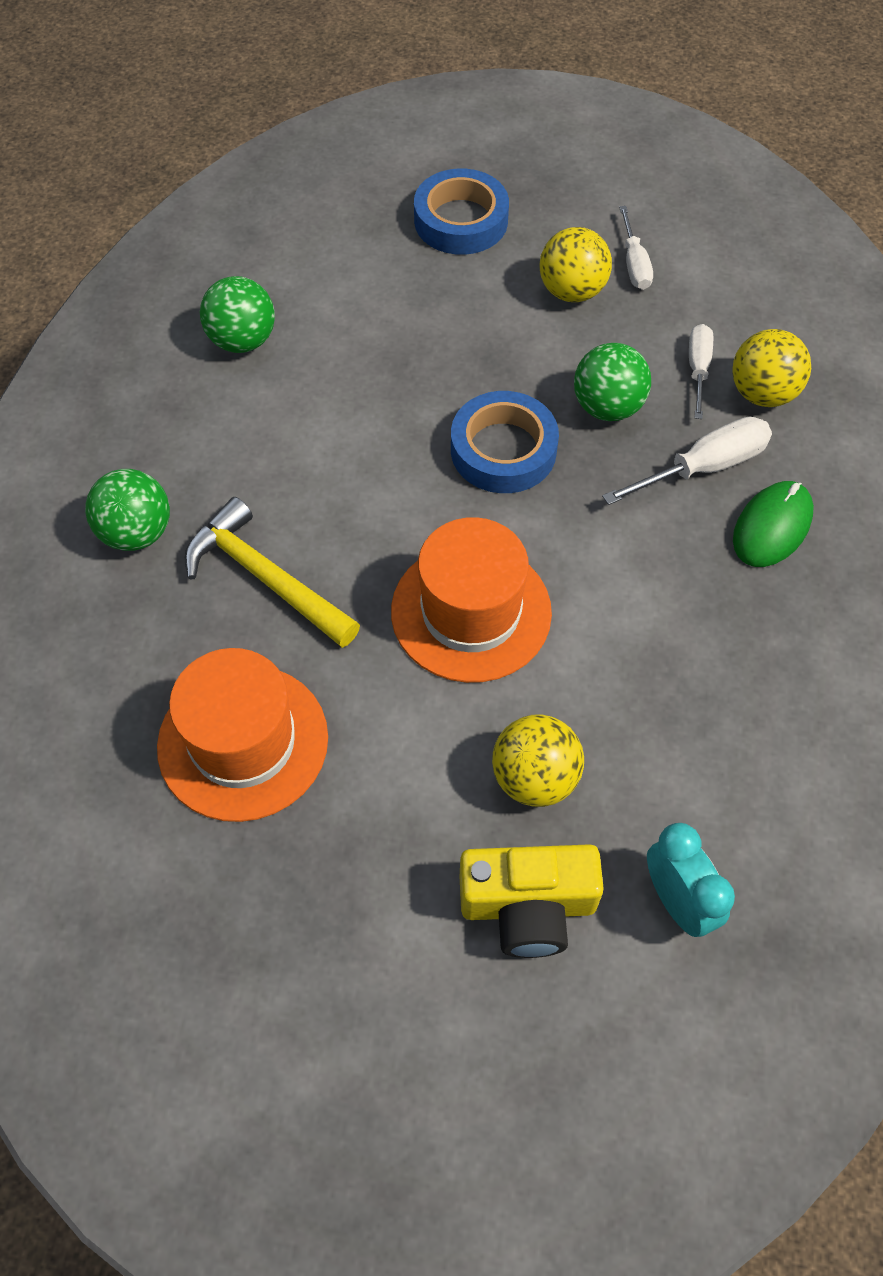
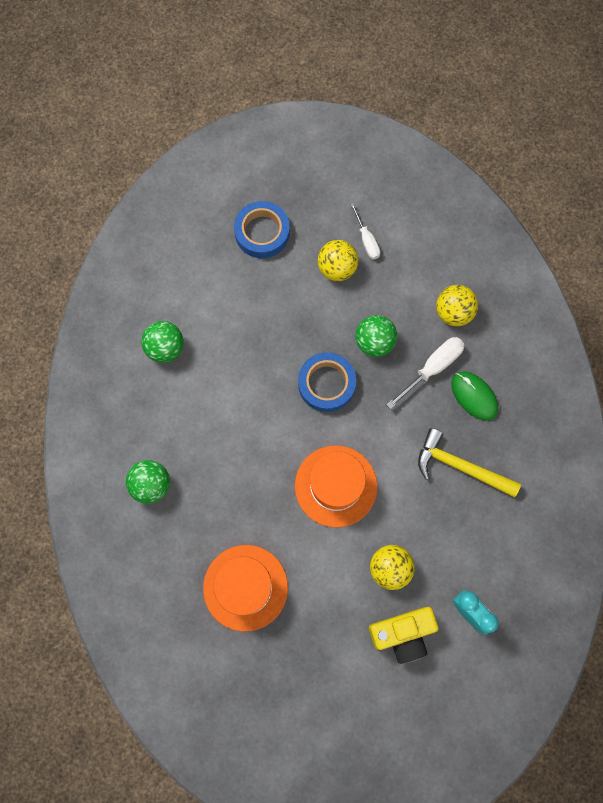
camera: 15 degrees left, 15 degrees up
yellow hammer [184,497,360,648] -> yellow hammer moved to [418,428,521,497]
white screwdriver [689,324,713,419] -> none
green mouse [733,481,814,567] -> green mouse turned 60 degrees counterclockwise [451,371,498,421]

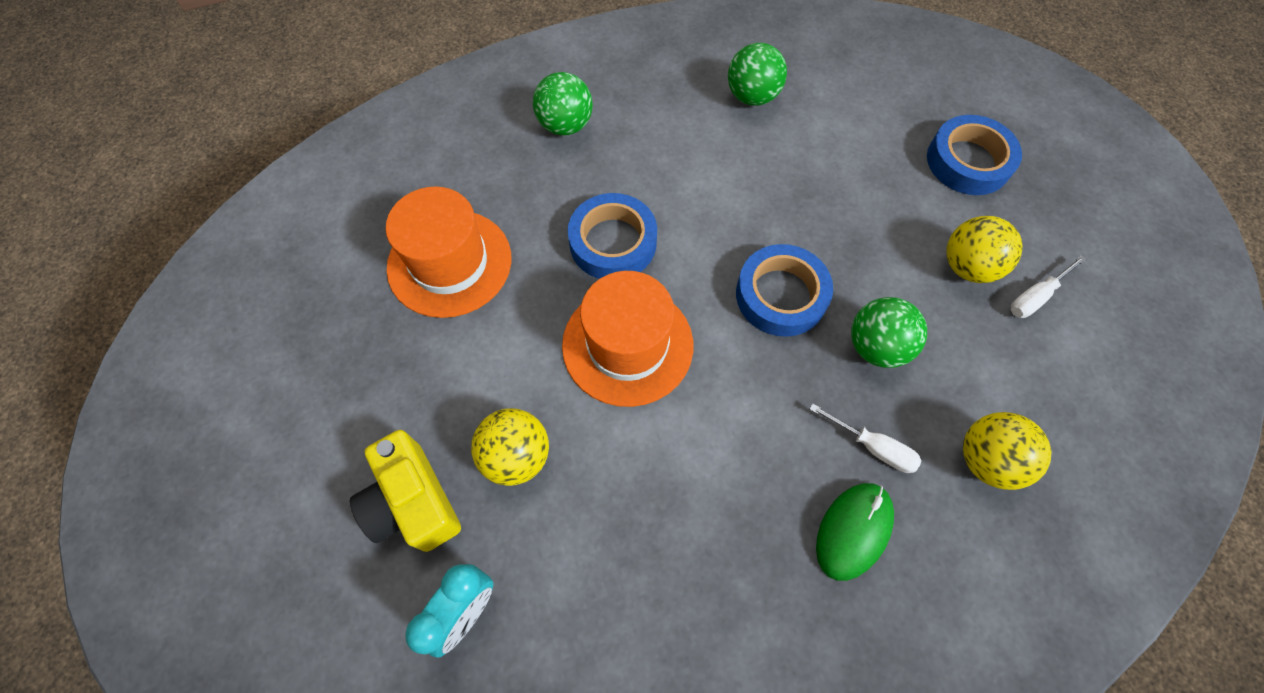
camera: 75 degrees right, 10 degrees down
white screwdriver [386,337,465,409] -> white screwdriver [809,404,921,473], size x0.66
yellow hammer [418,428,521,497] -> none
none -> blue tape [568,193,657,279]

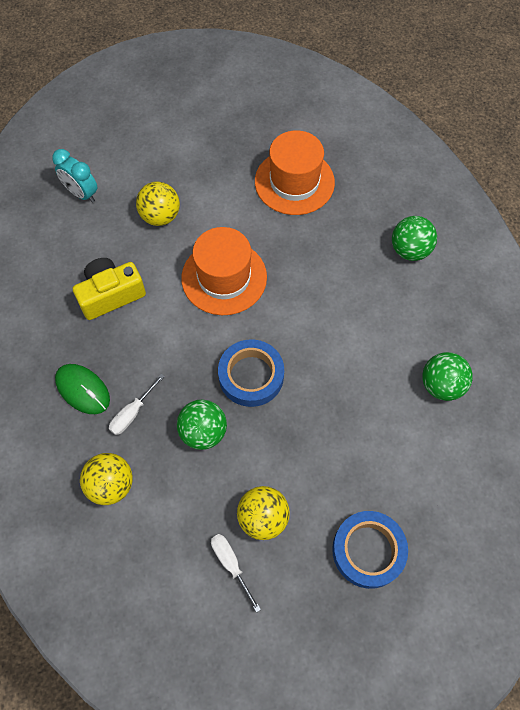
camera: 95 degrees right, 0 degrees up
yellow camera [350,430,461,552] -> yellow camera moved to [73,258,146,320]
blue tape [568,193,657,279] -> none

